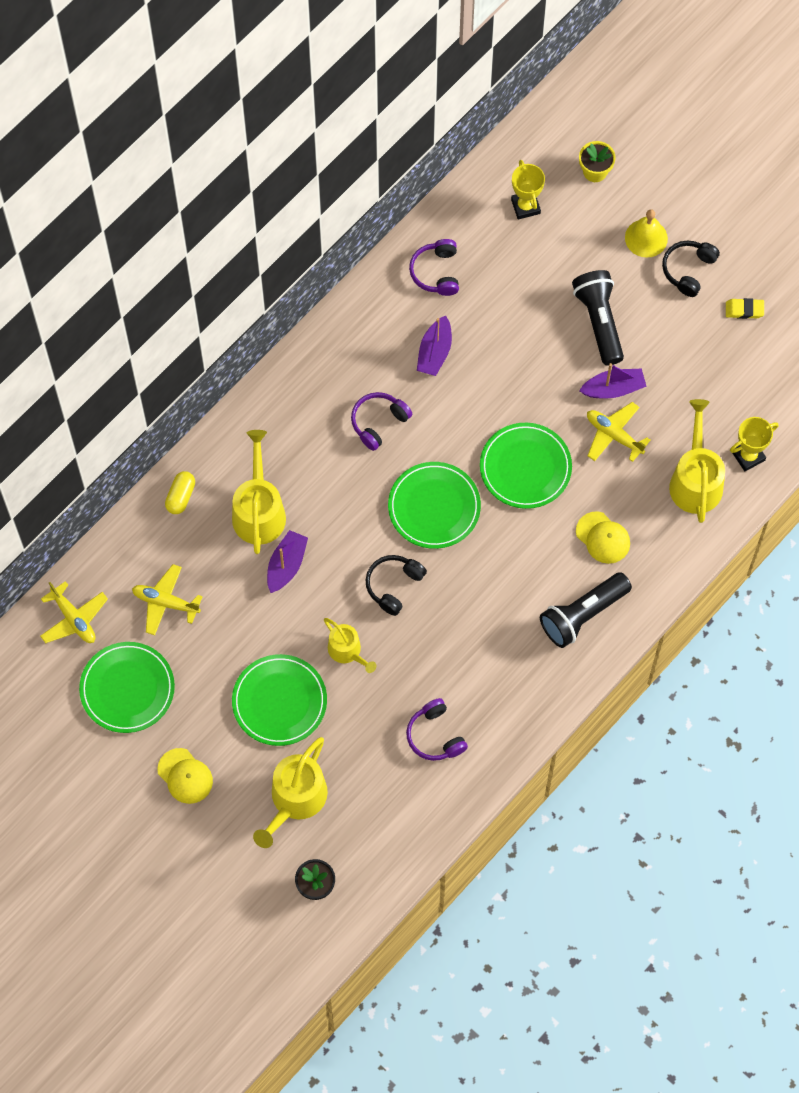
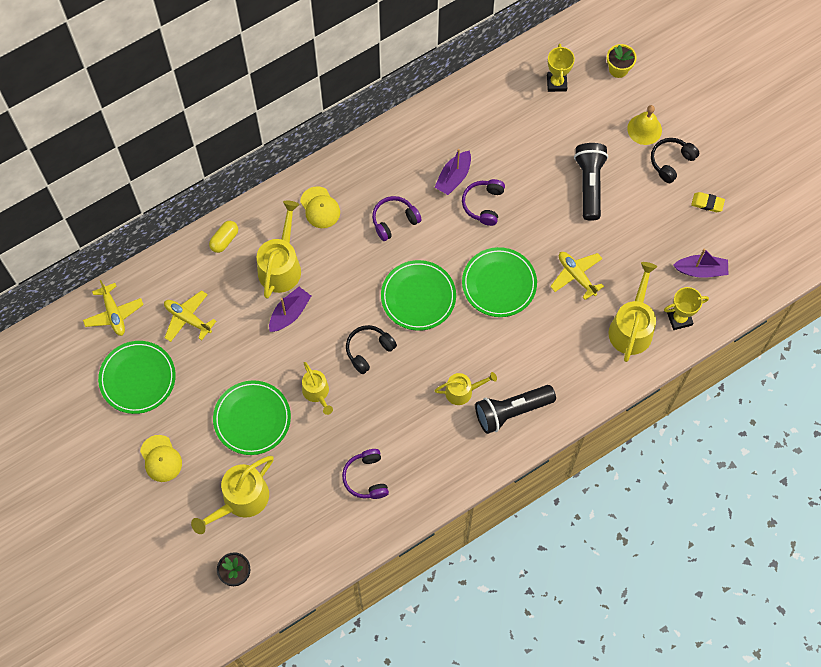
camera: 15 degrees right, 0 degrees up
purple headphones [409,239,459,296] -> purple headphones moved to [462,179,505,226]
yellow cap [576,511,630,564] -> yellow cap moved to [300,186,340,228]
purple boat [579,363,647,399] -> purple boat moved to [673,249,729,278]
none -> yellow watering can [434,372,497,405]

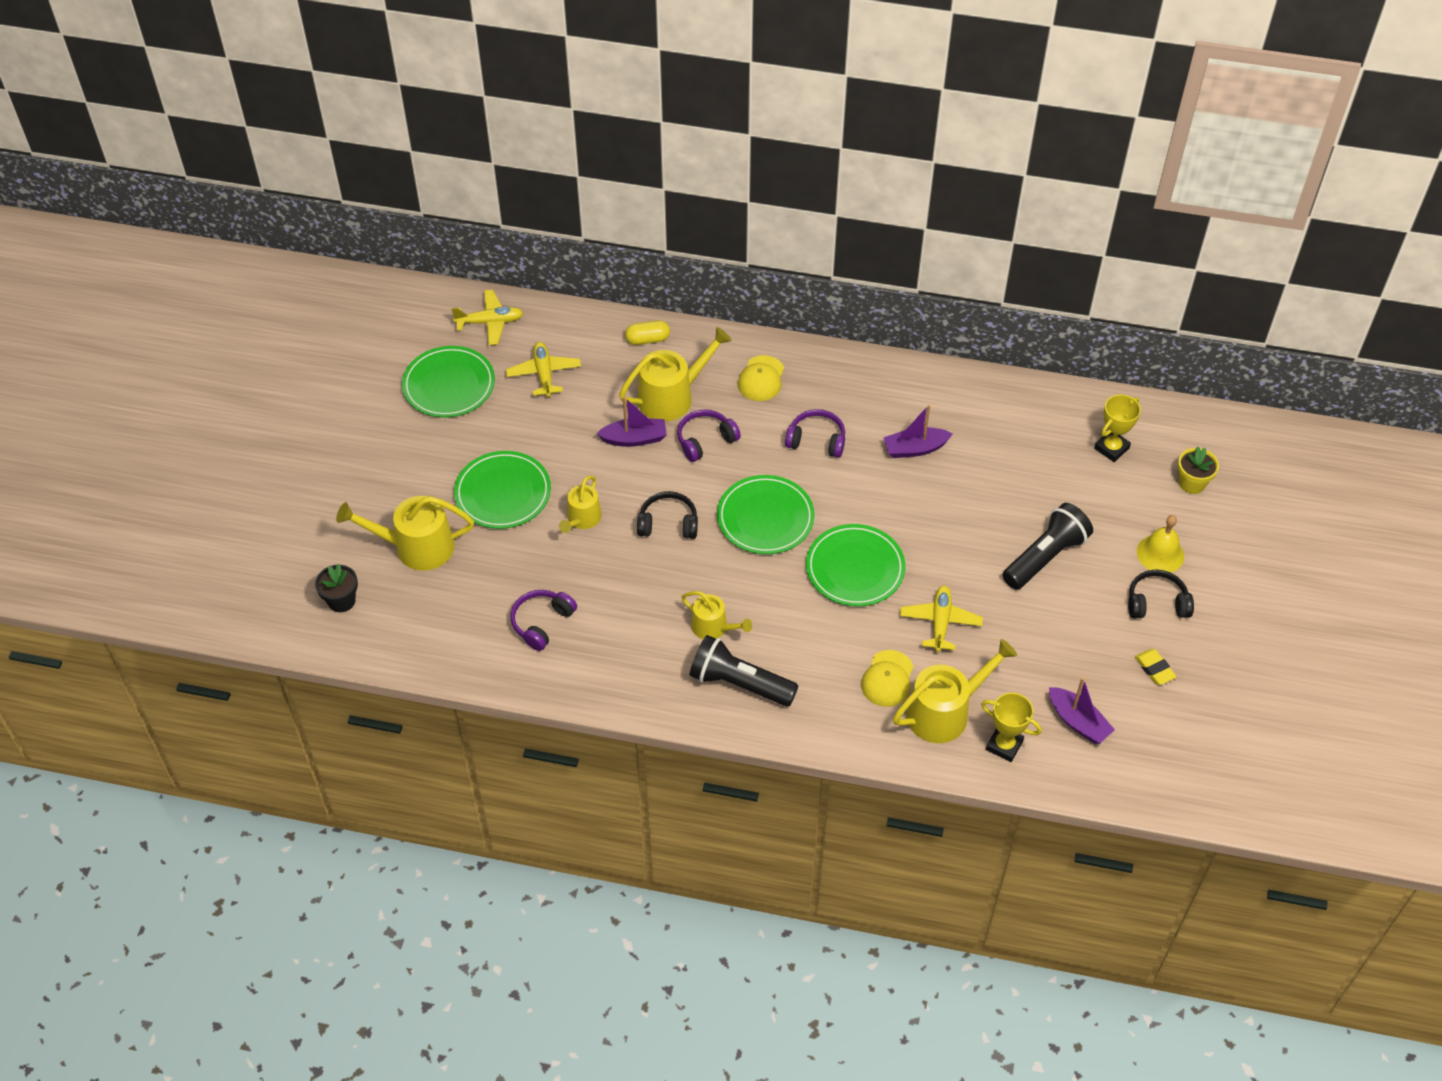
camera: 45 degrees right, 15 degrees down
yellow plane [83,280,144,336] -> yellow plane turned 120 degrees counterclockwise [451,290,523,345]
yellow cap [140,435,182,482] -> yellow cap moved to [861,650,913,707]
purple headphones [462,179,505,226] -> purple headphones moved to [677,409,741,462]

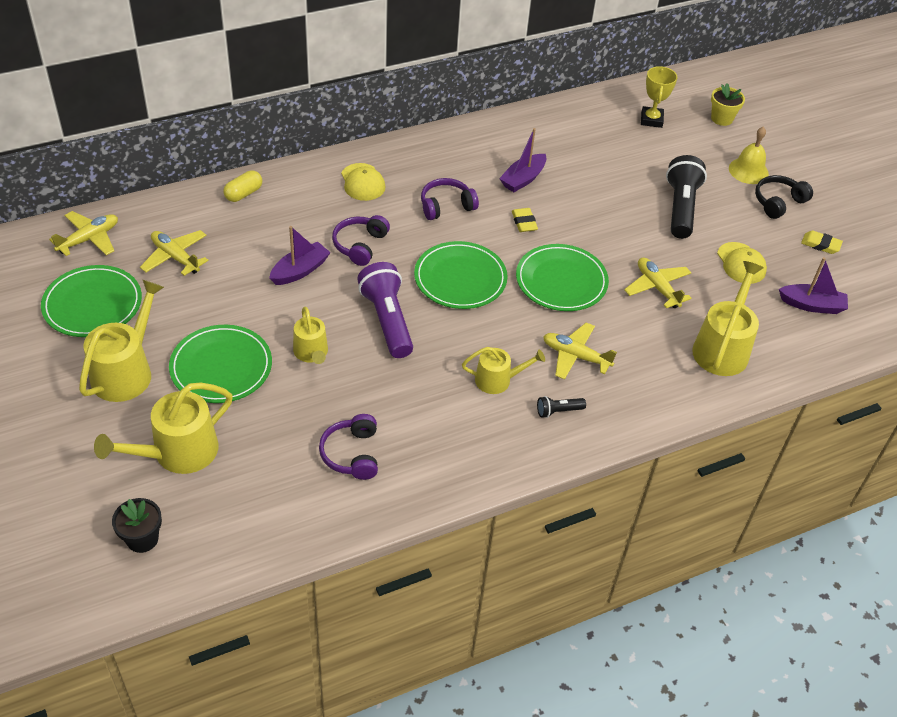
camera: 40 degrees left, 5 degrees down
yellow watering can [619,327,732,421] -> yellow watering can moved to [79,280,164,402]
black headphones [637,491,698,539] -> purple flashlight [357,262,413,358]
black flashlight [690,635,798,706] -> black flashlight [537,396,586,418], size x0.46
yellow cap [861,650,913,707] -> yellow cap moved to [717,242,767,284]
yellow trophy [981,693,1042,762] -> none
none -> yellow eraser [512,208,538,232]
none -> yellow plane [543,322,617,380]

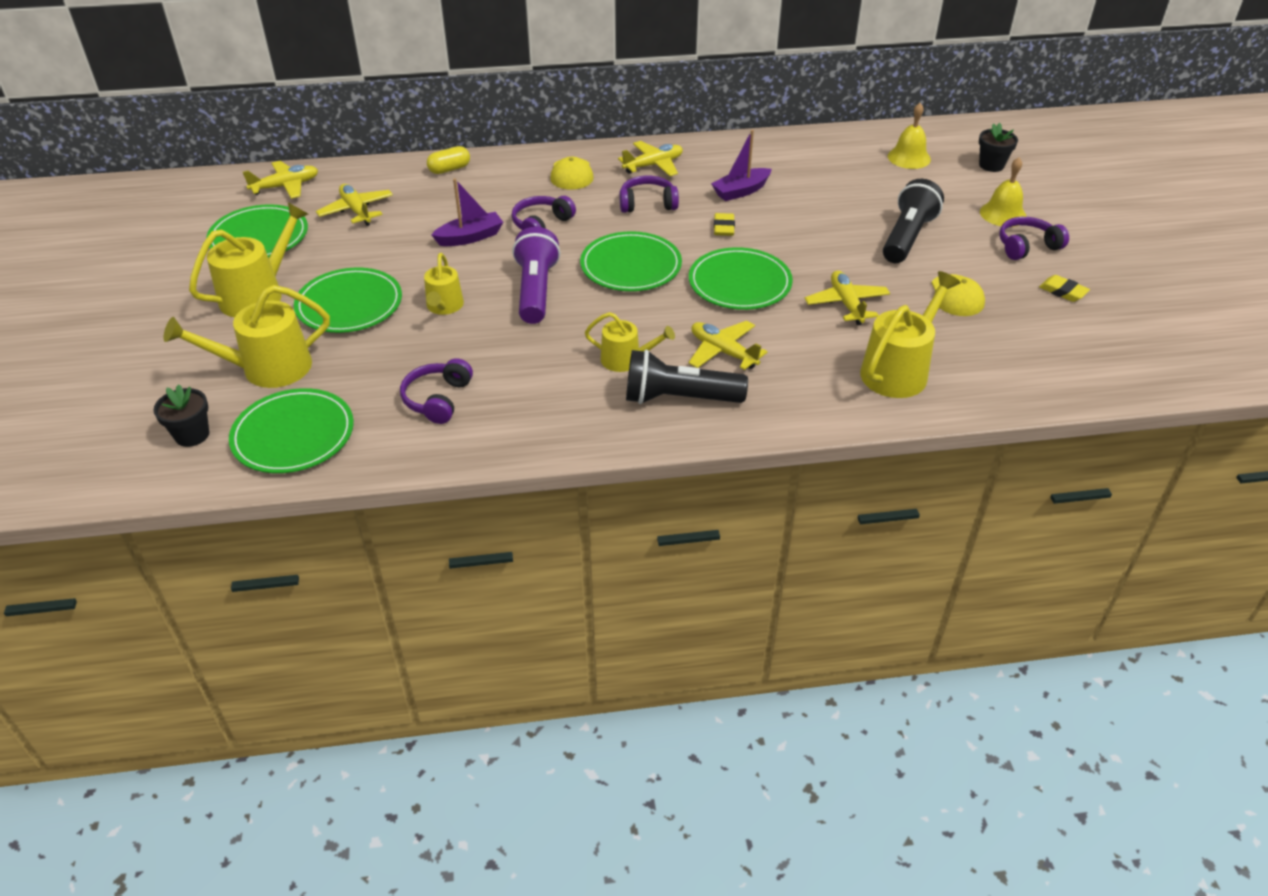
camera: 20 degrees right, 5 degrees down
black flashlight [537,396,586,418] -> black flashlight [626,349,748,404], size x2.19
yellow trophy [641,66,678,128] -> yellow bell [888,103,931,169]
yellow flower pot [711,83,745,126] -> black flower pot [979,123,1018,172]
black headphones [755,175,813,219] -> purple headphones [999,217,1069,260]
purple boat [779,257,848,314] -> none
none -> green plate [229,388,354,473]
none -> yellow plane [618,141,683,176]

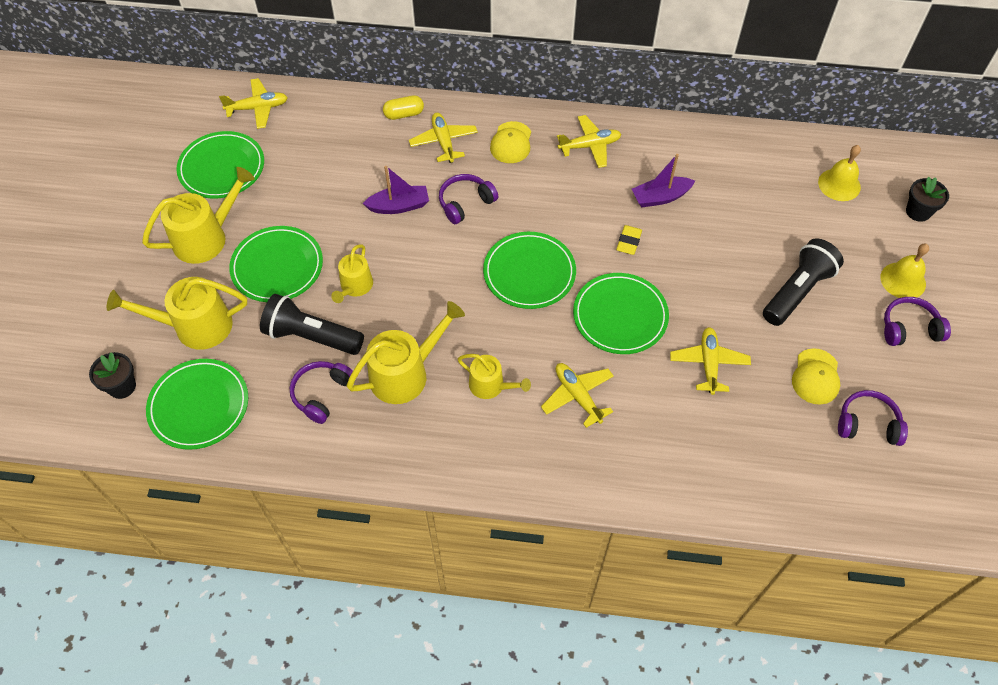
camera: 15 degrees right, 15 degrees up
yellow plane [316,184,393,226] -> yellow plane moved to [409,113,478,163]
purple flashlight [512,227,560,324] -> none
purple headphones [619,176,679,213] -> purple headphones moved to [838,390,908,446]
black flashlight [626,349,748,404] -> black flashlight moved to [260,294,364,355]
yellow watering can [860,271,961,398] -> yellow watering can moved to [347,301,465,404]
yellow eraser [1039,275,1090,302] -> none

